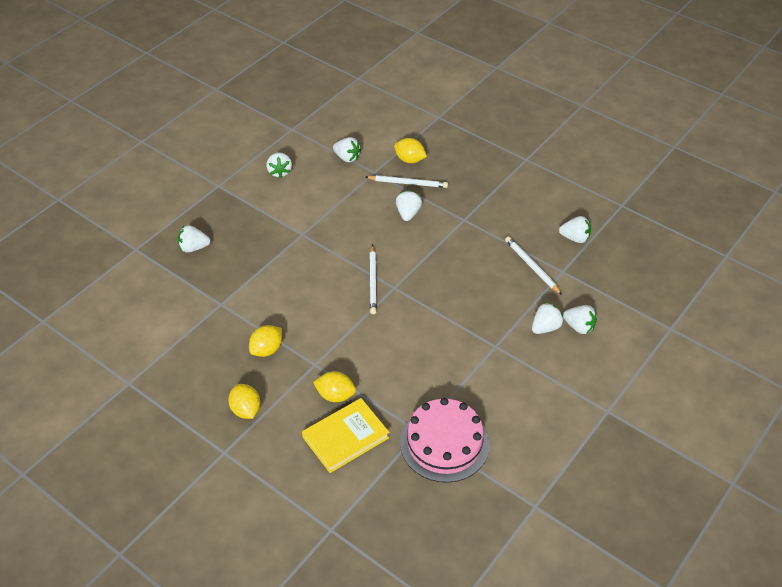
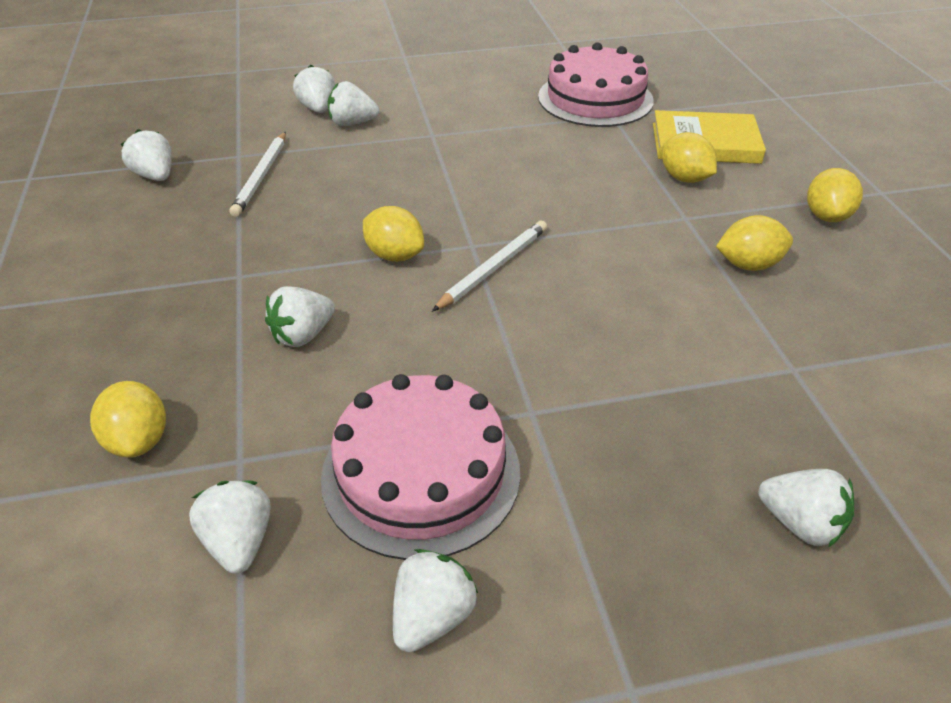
camera: 140 degrees left, 5 degrees down
white pencil [366,175,448,188] -> none
none -> pink cake [321,374,520,560]
none -> yellow lemon [363,206,424,262]

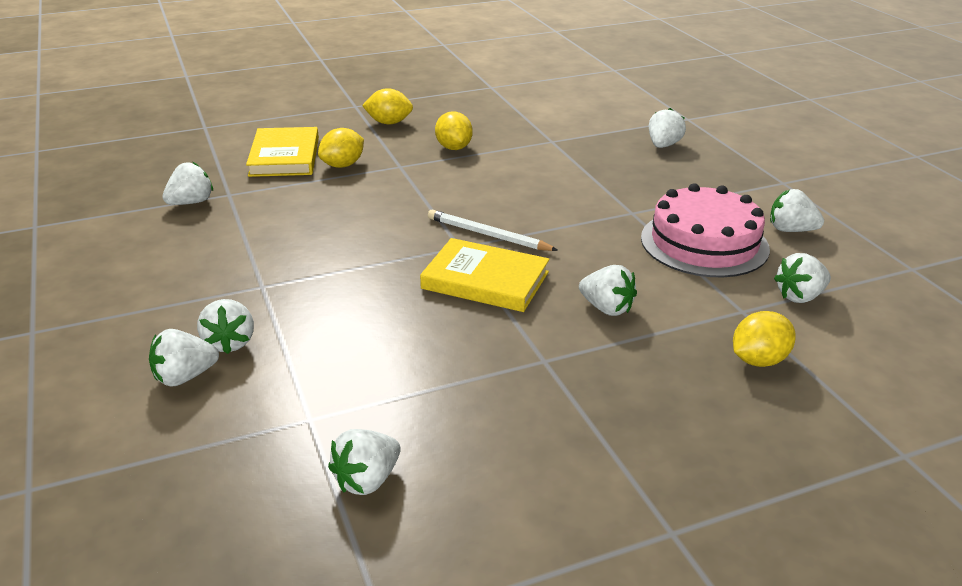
camera: 100 degrees left, 10 degrees down
white pencil [229,132,286,217] -> none
yellow lemon [363,206,424,262] -> yellow book [420,238,549,312]
pink cake [538,42,654,127] -> white strawberry [162,162,213,205]

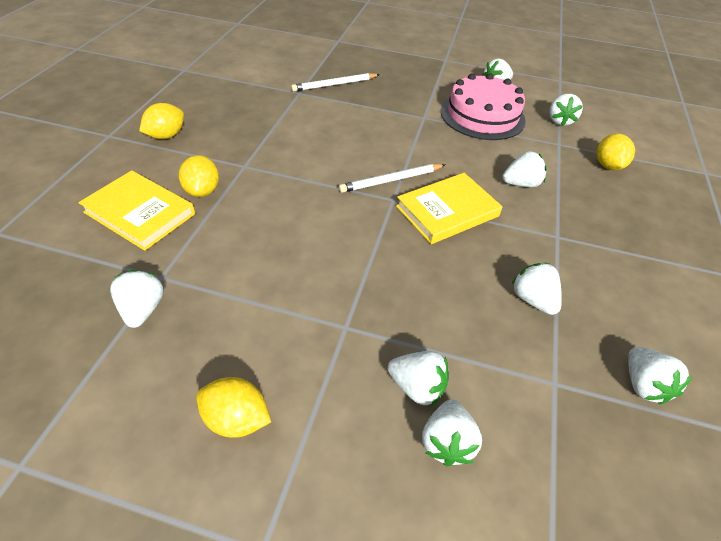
camera: 55 degrees left, 15 degrees up
yellow lemon [435,111,473,150] -> yellow lemon moved to [196,377,271,438]
white strawberry [649,108,686,148] -> white strawberry moved to [512,263,562,315]
none -> white pencil [291,73,380,92]

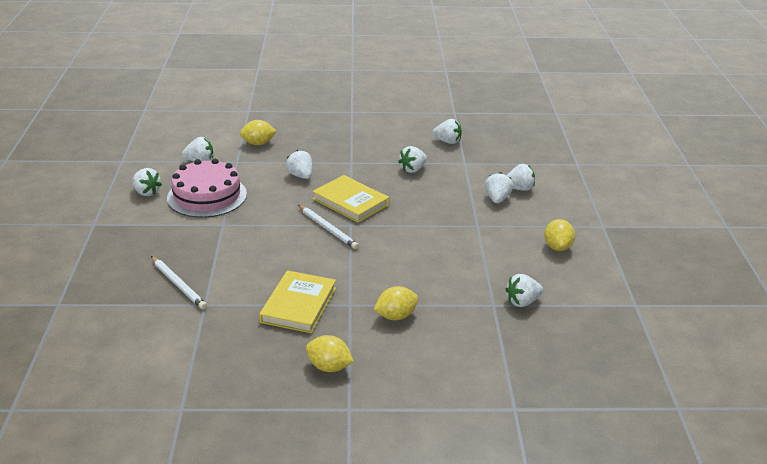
camera: 105 degrees left, 15 degrees down
yellow book [78,170,195,251] -> yellow book moved to [259,270,336,333]
white strawberry [628,347,692,404] -> white strawberry turned 45 degrees clockwise [433,119,462,144]

